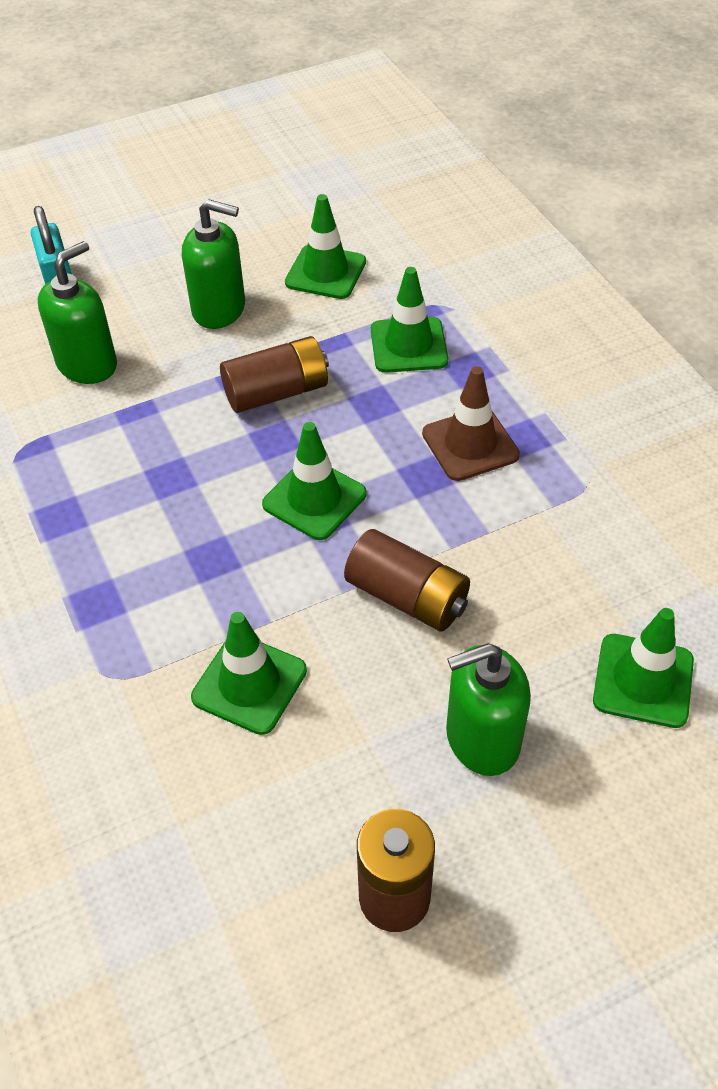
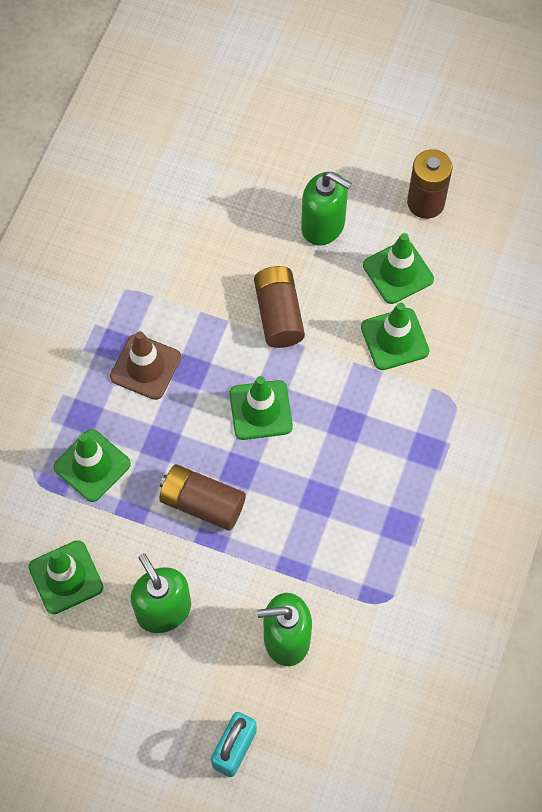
camera: 135 degrees left, 15 degrees up
green traffic cone [593,608,694,728] -> green traffic cone moved to [363,233,434,304]

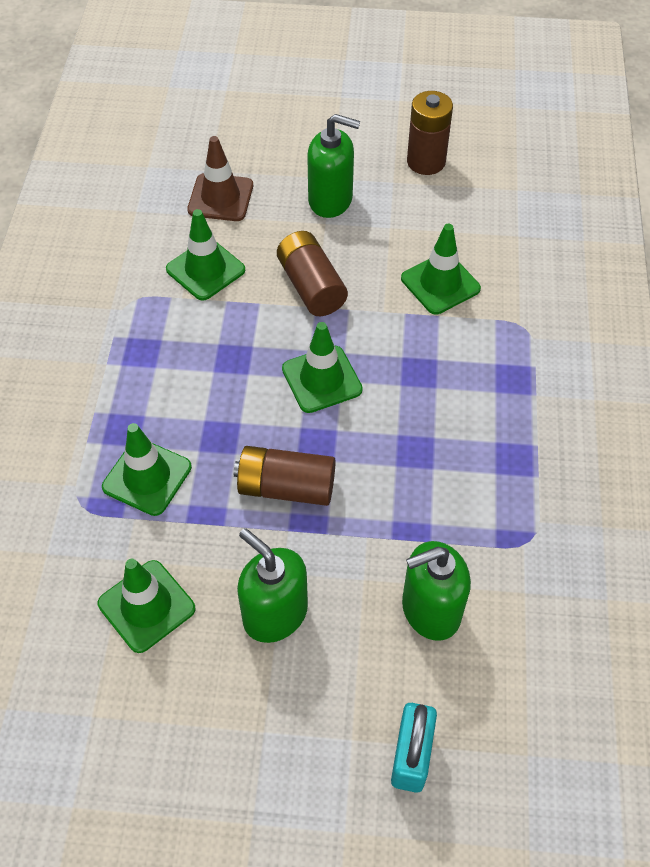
camera: 15 degrees left, 10 degrees down
brown traffic cone [110,331,181,400] -> brown traffic cone moved to [187,136,253,221]
green traffic cone [363,233,434,304] -> green traffic cone moved to [166,209,245,301]

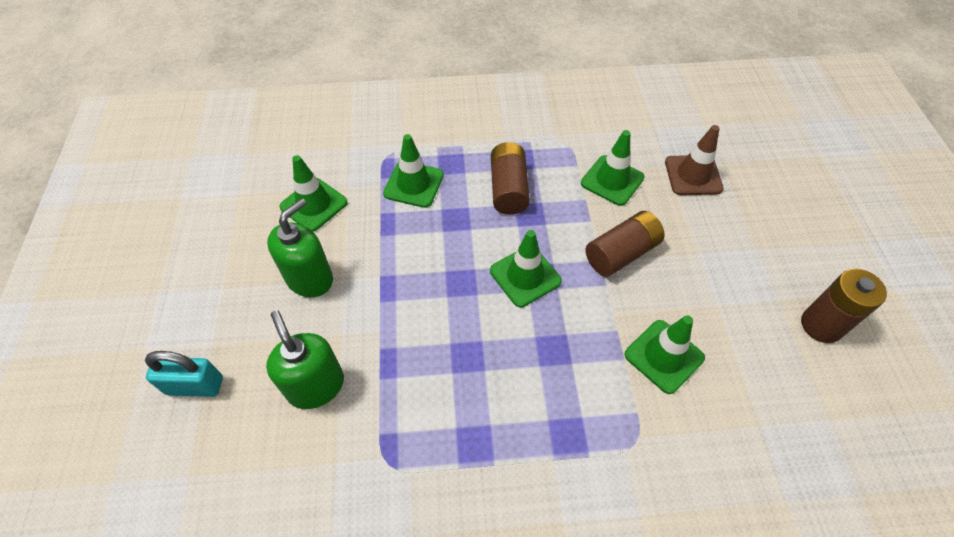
camera: 80 degrees right, 0 degrees up
brown battery [233,446,335,506] -> brown battery moved to [491,142,530,215]
green soap dispenser [307,114,360,218] -> none

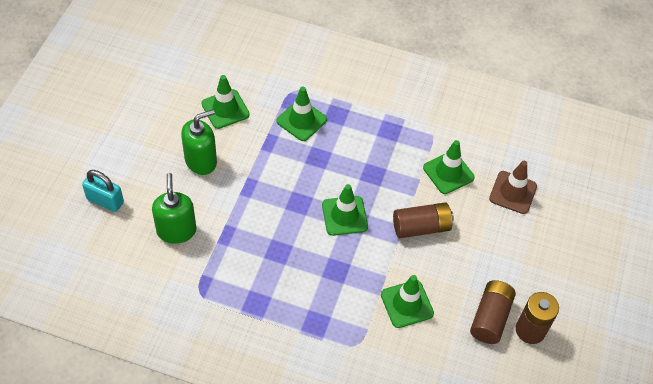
camera: 20 degrees right, 0 degrees up
brown battery [491,142,530,215] -> brown battery moved to [470,280,516,344]

